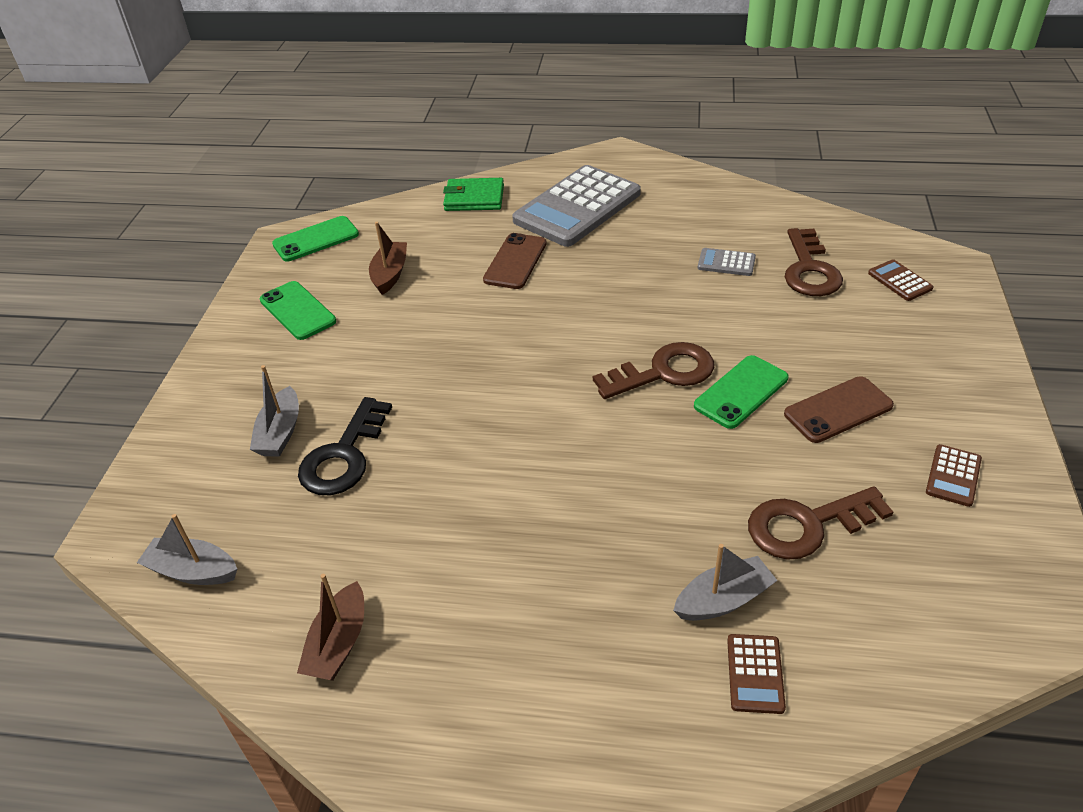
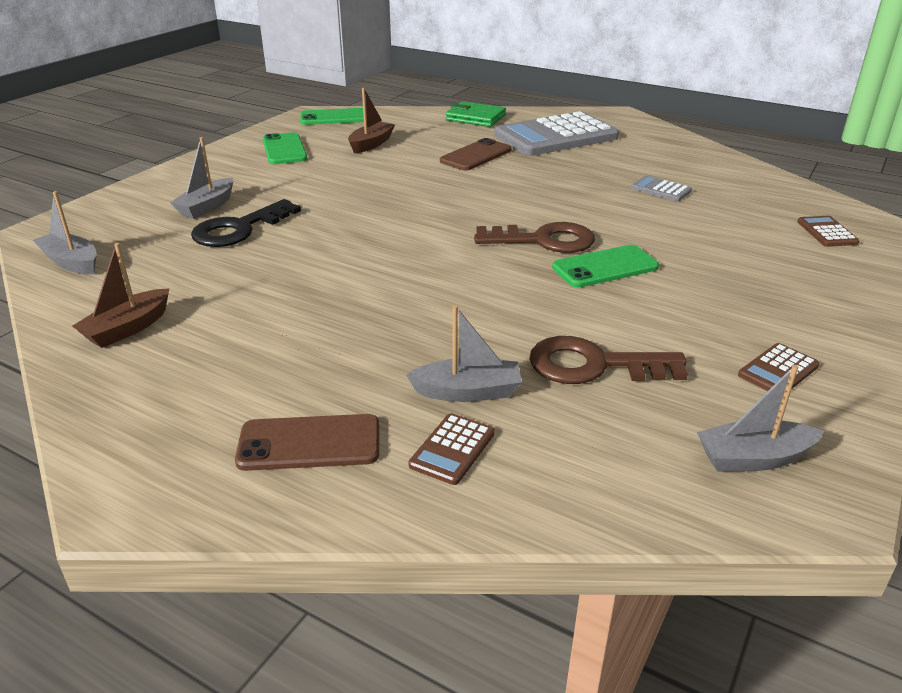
camera: 20 degrees right, 10 degrees down
brown phone [784,376,894,443] -> brown phone moved to [235,414,379,471]
brown key [785,228,843,296] -> none
none -> grey boat [697,365,824,472]

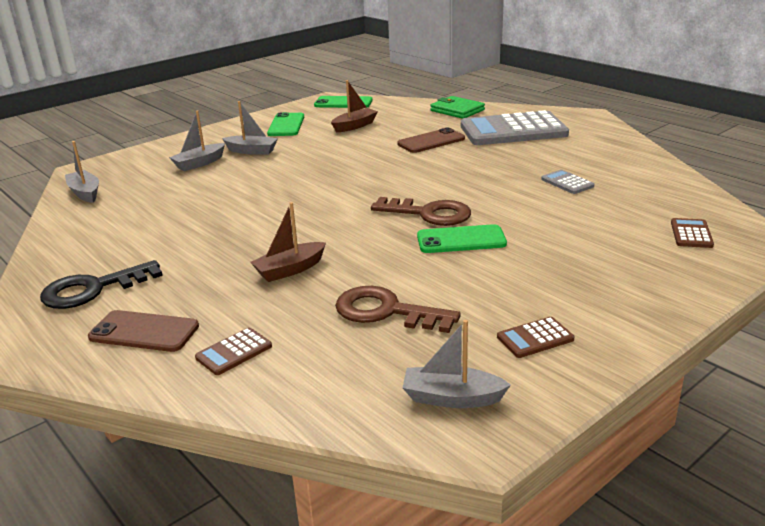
camera: 20 degrees right, 5 degrees down
brown boat [73,243,169,348] -> brown boat moved to [250,202,326,282]
black key [191,199,301,247] -> black key moved to [40,260,163,309]
grey boat [406,305,522,402] -> grey boat moved to [222,101,278,155]

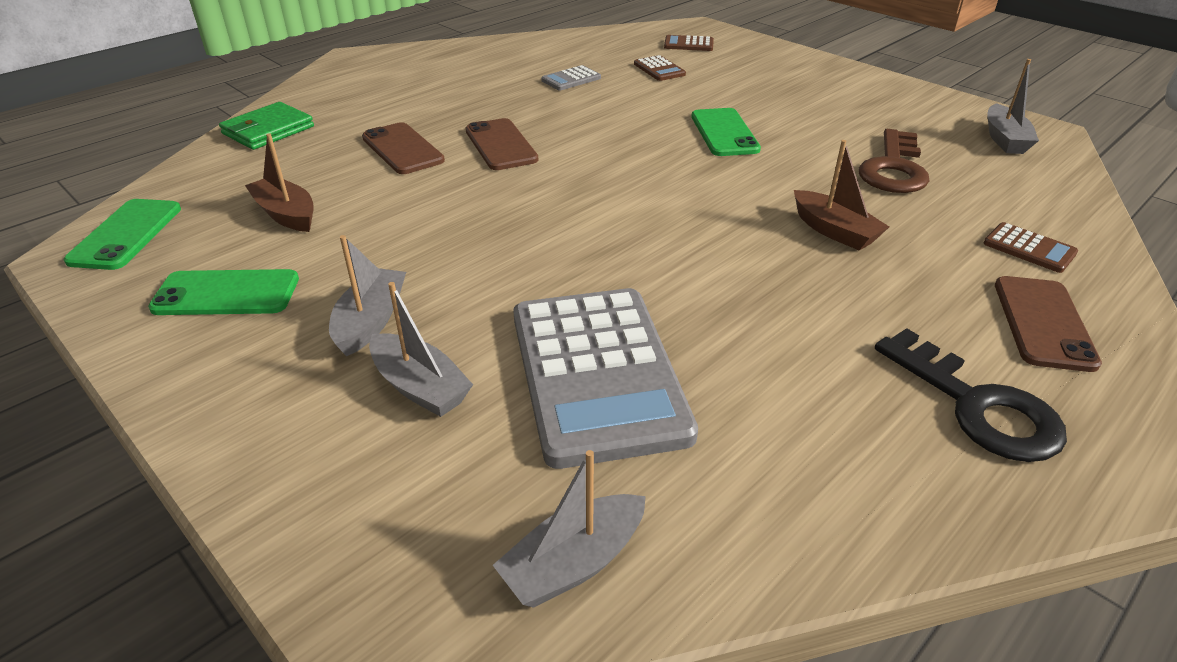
camera: 95 degrees left, 10 degrees up
brown key [371,197,471,226] -> none
grey calculator [461,110,569,145] -> grey calculator moved to [513,288,698,469]
brown calculator [497,317,574,358] -> brown calculator moved to [634,55,686,81]
none -> brown phone [465,118,538,170]

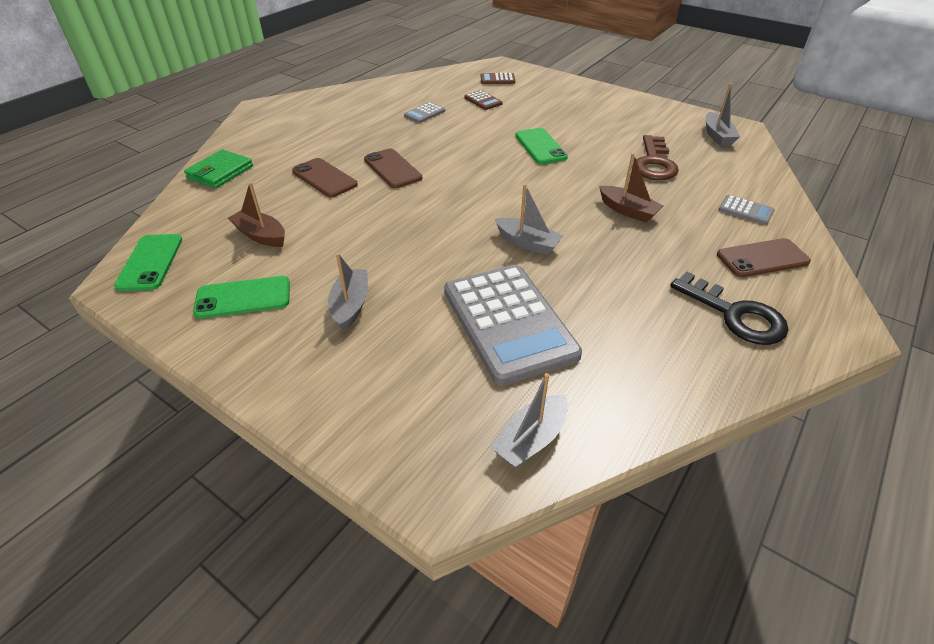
camera: 10 degrees left, 5 degrees up
grey boat [369,282,473,417] -> grey boat moved to [495,184,563,255]
brown calculator [984,222,1078,273] -> grey calculator [719,195,775,225]
brown phone [995,276,1102,372] -> brown phone turned 75 degrees clockwise [717,238,811,277]

